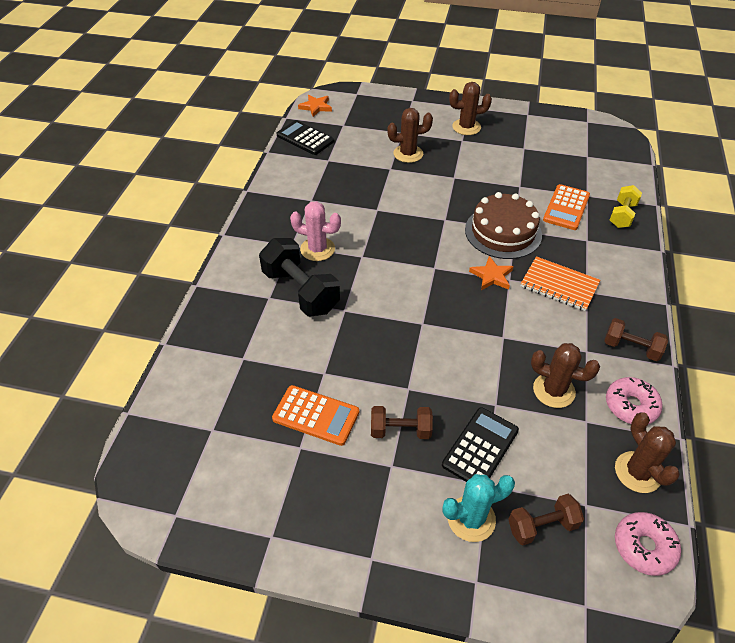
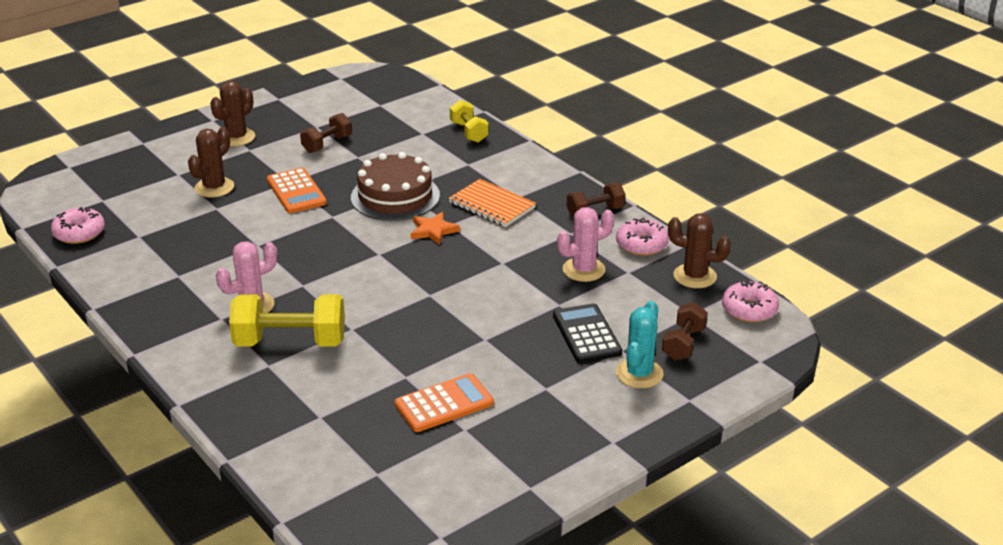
camera: 50 degrees left, 15 degrees down
black dumbbell [259,238,340,317] -> yellow dumbbell [229,294,345,346]
black calculator [276,120,334,155] -> pink donut [51,207,105,244]
orange star [298,95,332,117] -> none
brown dumbbell [371,406,433,439] -> brown dumbbell moved to [300,113,352,153]
orange notebook [521,256,600,311] -> orange notebook turned 60 degrees clockwise [449,179,536,227]
brown cactus [531,343,600,408] -> pink cactus [557,207,614,282]
orange calculator [543,184,590,230] -> orange calculator moved to [267,168,327,213]

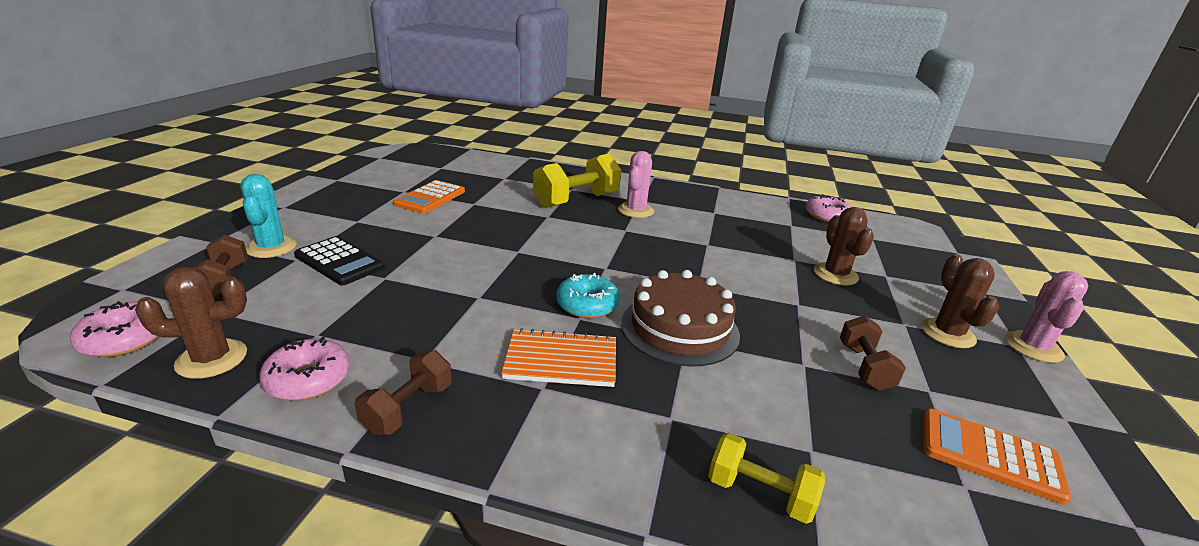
camera: 140 degrees right, 5 degrees down
orange calculator [267,168,327,213] -> orange calculator moved to [924,409,1071,505]
orange star [410,212,460,245] -> turquoise donut [556,273,620,318]
pink cactus [557,207,614,282] -> pink cactus moved to [1005,271,1088,363]

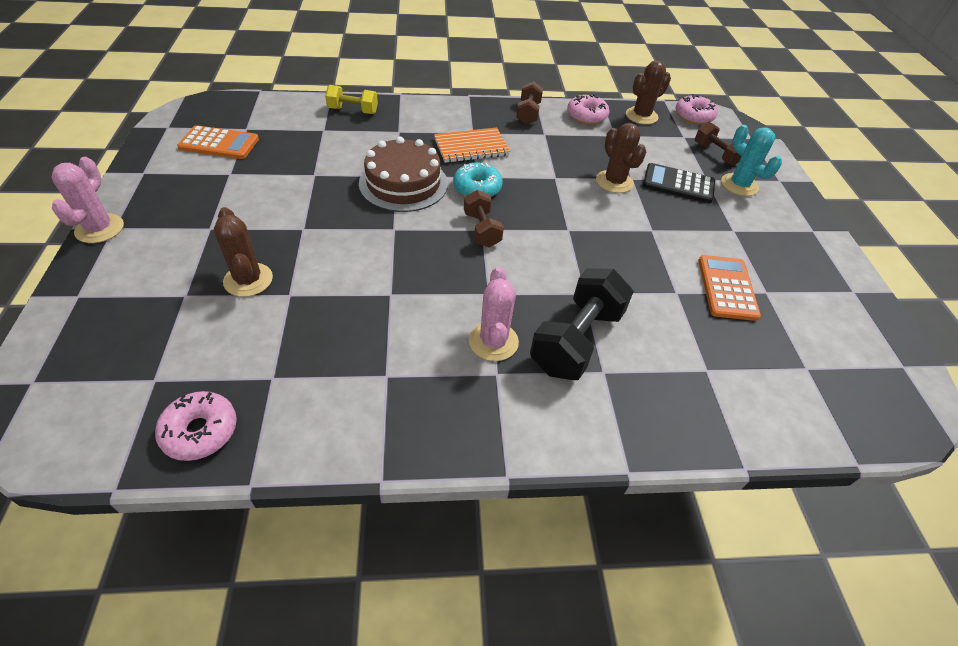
camera: 160 degrees right, 20 degrees up
yellow dumbbell [533,154,621,208] -> black dumbbell [530,268,634,380]
brown dumbbell [840,315,906,391] -> brown dumbbell moved to [464,190,504,247]
brown cactus [921,254,999,348] -> brown cactus moved to [596,123,646,193]

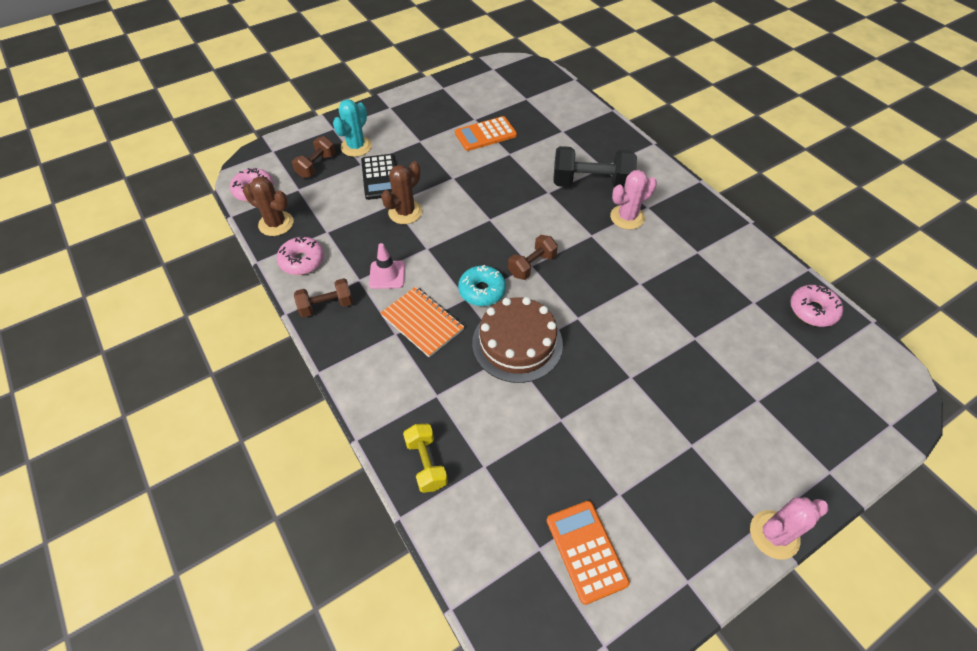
camera: 115 degrees left, 5 degrees up
brown cactus [214,207,273,297] -> none
none -> pink traffic cone [369,243,405,289]

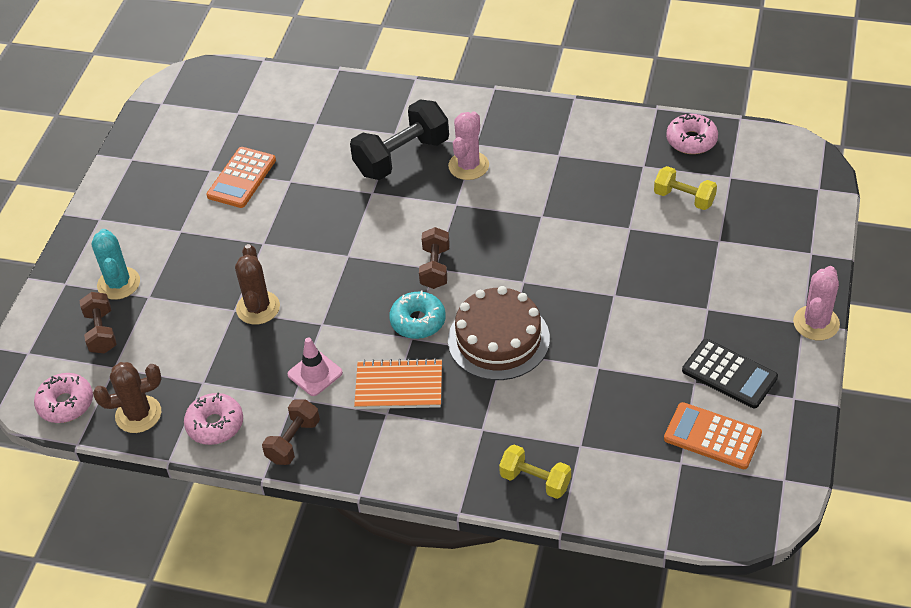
camera: 40 degrees left, 5 degrees down
black calculator [361,154,396,200] -> black calculator moved to [682,339,778,408]
none -> yellow dumbbell [654,166,717,210]

